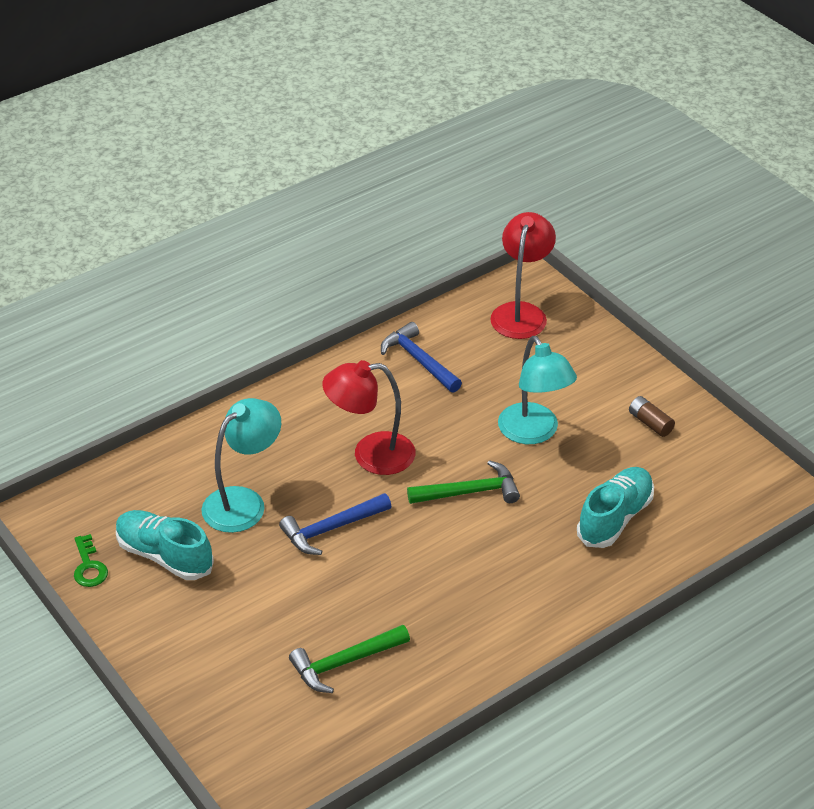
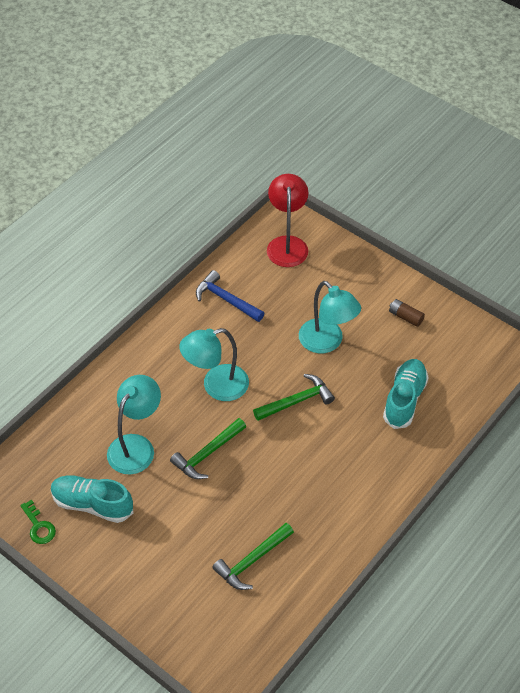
camera: 15 degrees left, 10 degrees up
blue hammer [279,493,392,555] -> green hammer [170,418,246,479]
red lamp [322,360,415,475] -> turquoise lamp [179,328,249,401]

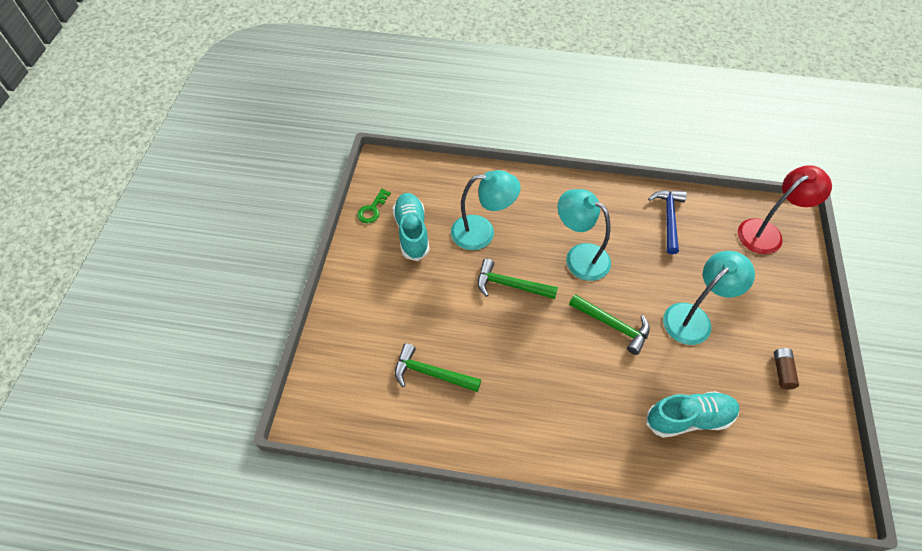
camera: 60 degrees right, 5 degrees up
turquoise lamp [299,281,361,353] -> turquoise lamp turned 150 degrees counterclockwise [663,251,755,345]

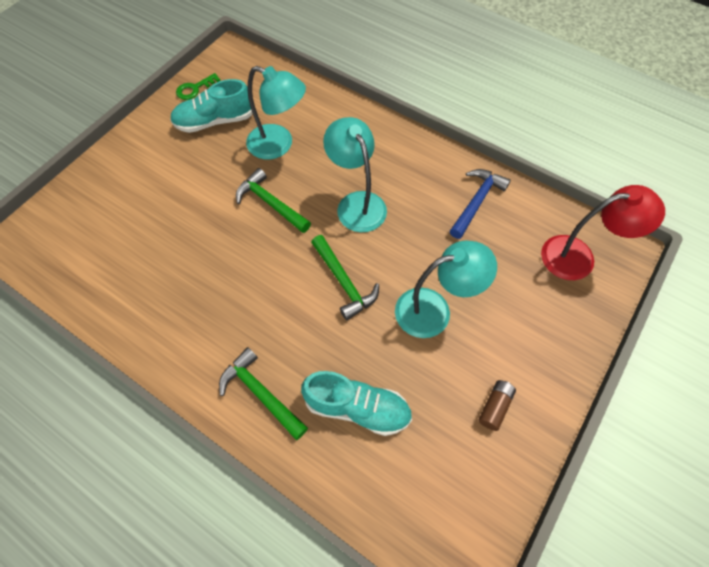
camera: 25 degrees right, 5 degrees up
turquoise shoe [393,193,430,261] -> turquoise shoe turned 120 degrees counterclockwise [170,79,252,133]
green hammer [395,343,481,392] -> green hammer moved to [219,347,308,440]

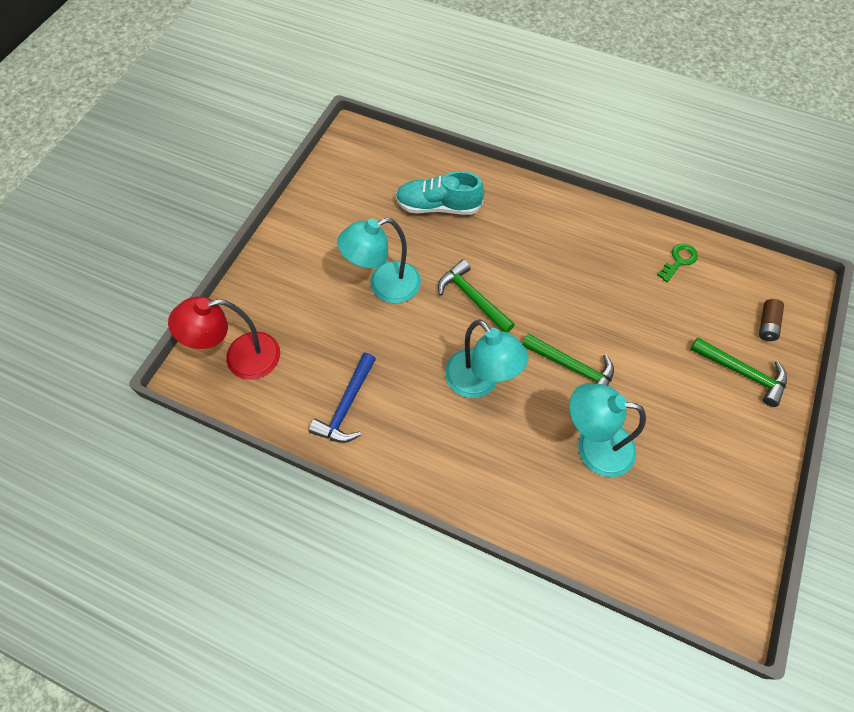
camera: 170 degrees right, 0 degrees up
turquoise shoe [170,79,252,133] -> none
green key [176,73,221,100] -> green key moved to [657,243,698,282]
green hammer [219,347,308,440] -> green hammer moved to [690,337,787,407]
brown battery [479,380,516,431] -> brown battery moved to [759,299,784,341]

